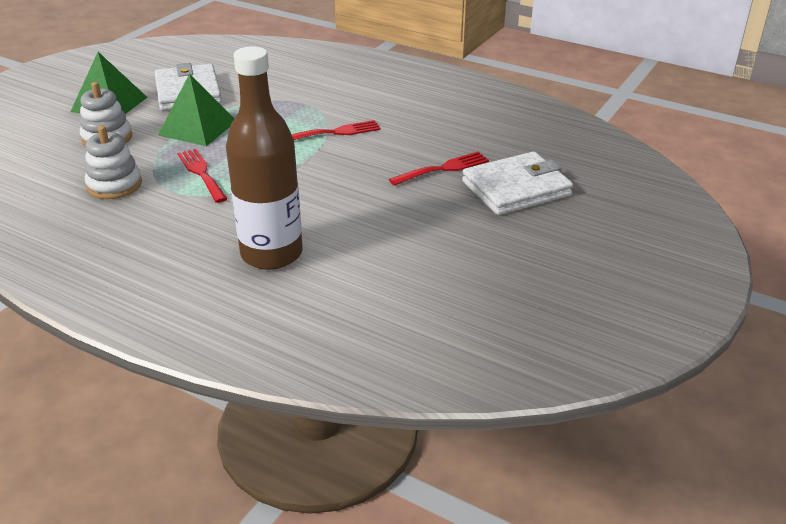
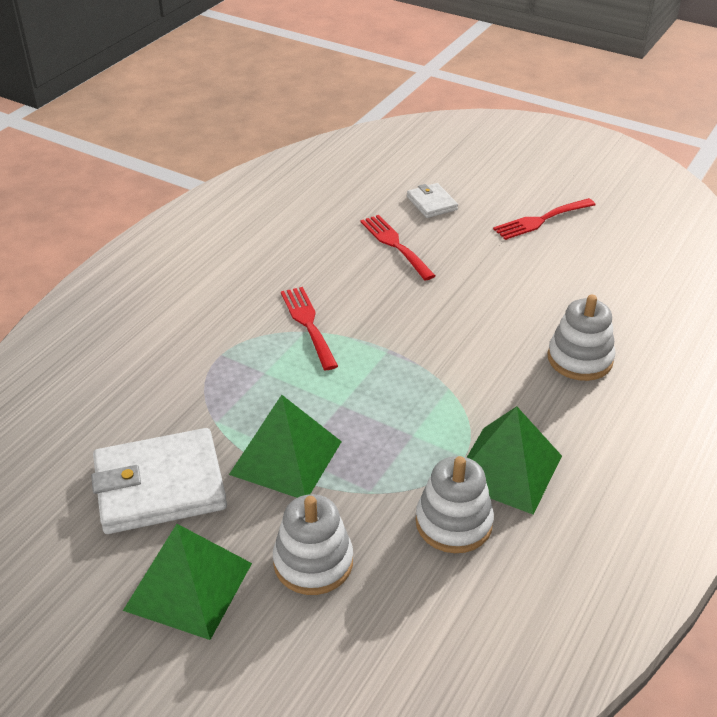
camera: 90 degrees left, 5 degrees up
red fork [177,149,227,203] -> red fork moved to [493,198,596,240]
brown bottle [226,46,303,270] -> white stacking toy [548,295,615,381]
white wallet [462,151,573,215] -> white wallet [407,183,458,218], size x0.50
none -> green pyramid [466,406,562,515]

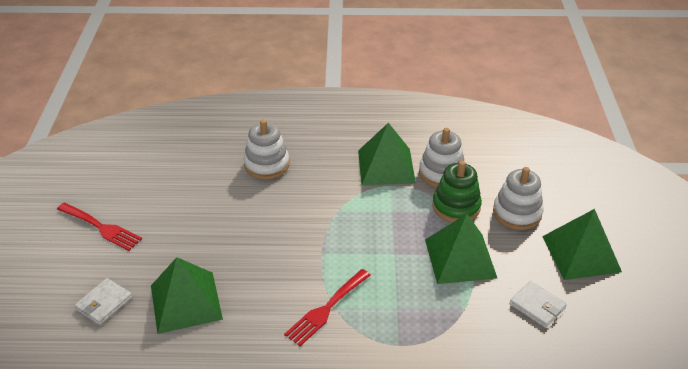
camera: 120 degrees left, 0 degrees up
white wallet [91,428,227,534] -> white wallet [509,281,567,328], size x0.50
red fork [361,215,436,280] -> green pyramid [151,257,223,334]
none -> green stacking toy [432,161,482,223]

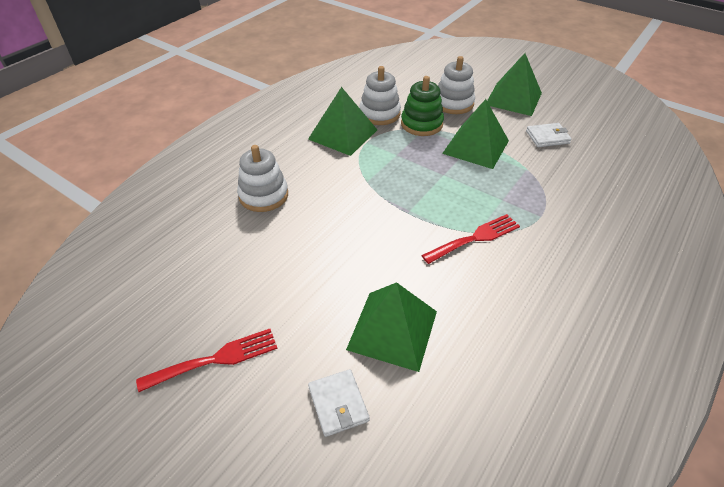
camera: 55 degrees left, 5 degrees up
red fork [284,269,371,346] -> red fork turned 105 degrees counterclockwise [421,214,520,264]

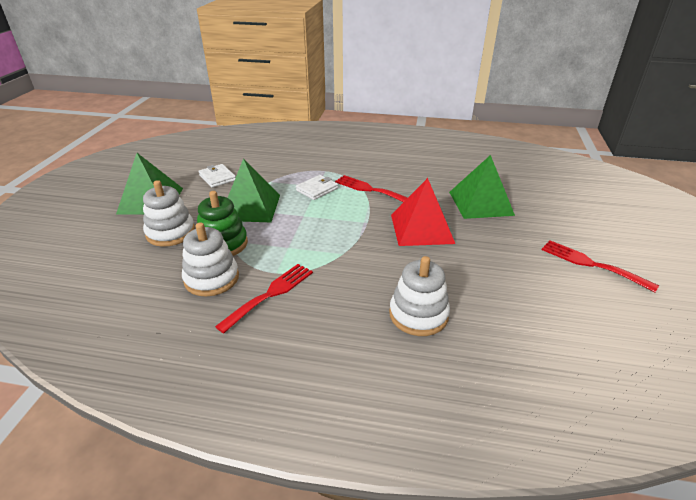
camera: 115 degrees left, 10 degrees down
green pyramid [308,87,377,156] -> red fork [215,264,313,333]
white wallet [308,369,370,437] -> white wallet moved to [296,175,338,200]
none -> red pyramid [391,178,455,246]

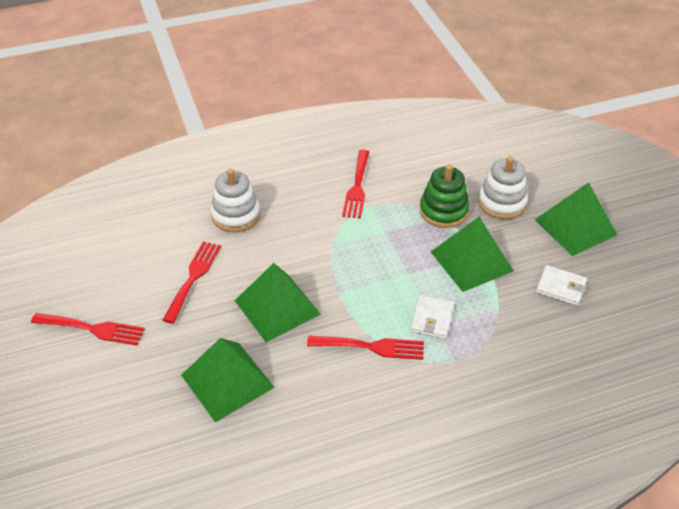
camera: 150 degrees right, 10 degrees up
white stacking toy [182,222,239,297] -> none
red pyramid [391,178,455,246] -> green pyramid [234,263,321,342]
none -> red fork [163,241,221,324]

